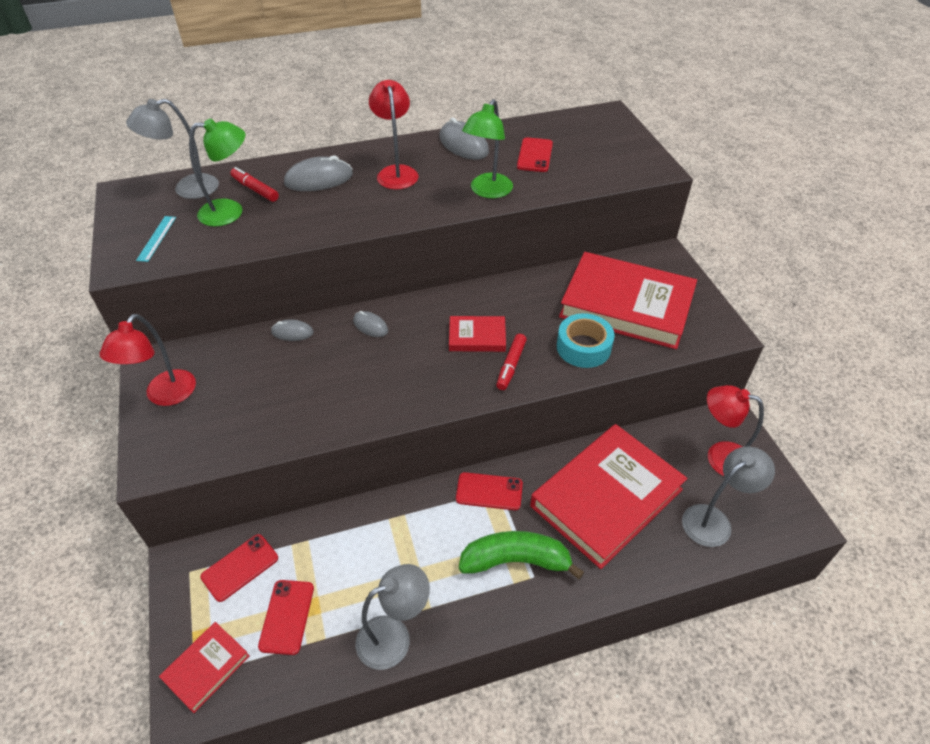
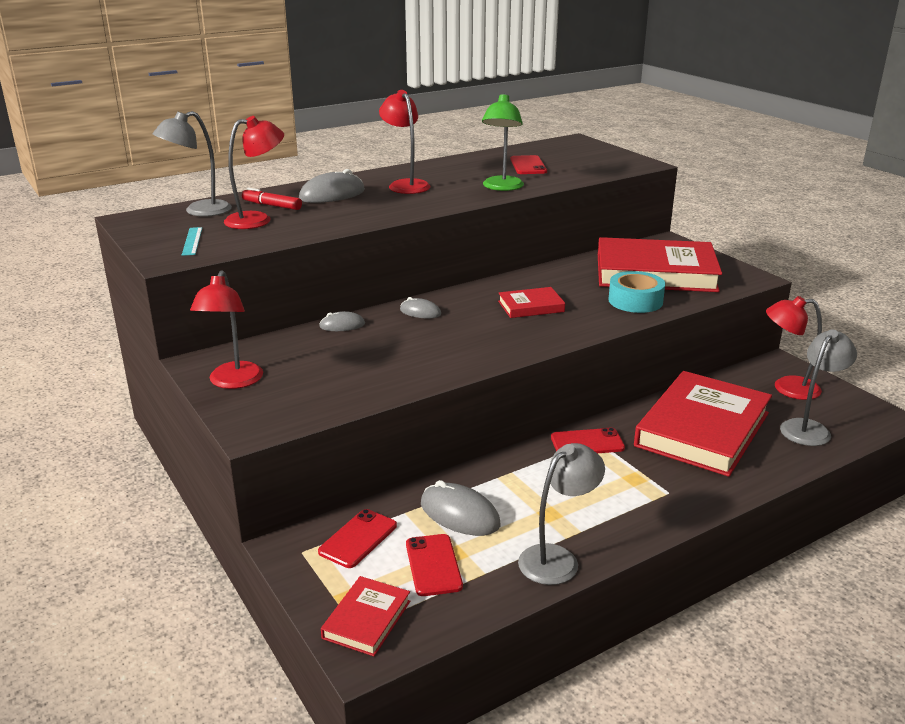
camera: 15 degrees left, 20 degrees down
green lamp [189,118,245,226] -> red lamp [224,116,284,229]
grey mouse [439,118,489,160] -> grey mouse moved to [421,480,501,536]
green banana [459,531,584,579] -> none
red marker [496,334,527,390] -> none

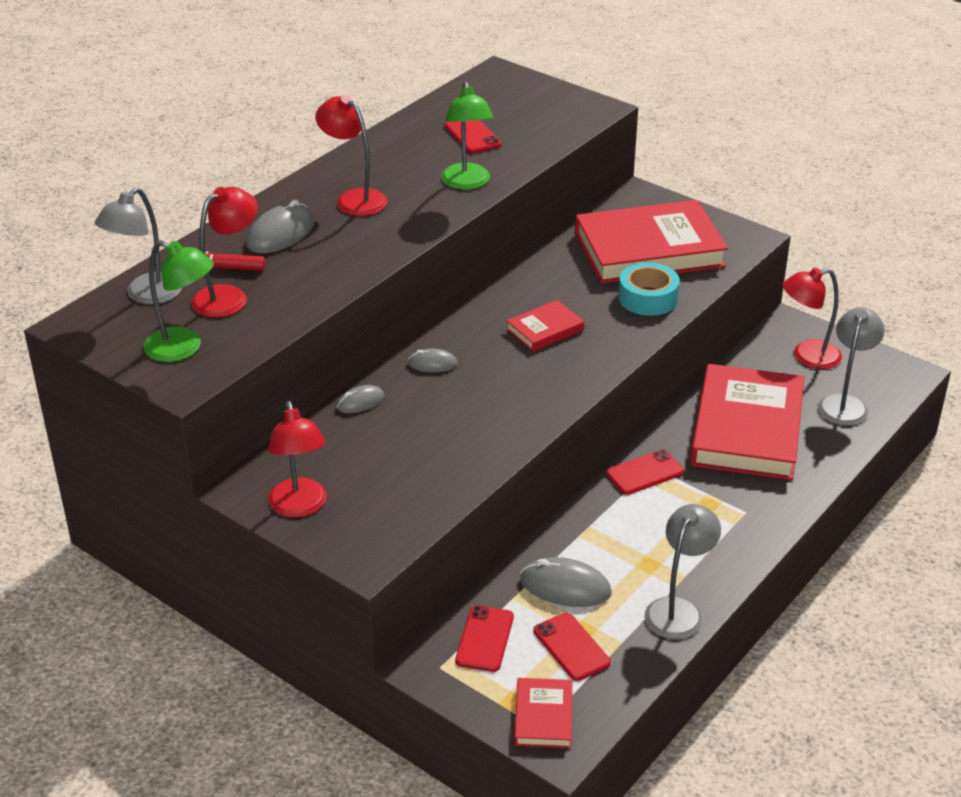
camera: 20 degrees left, 10 degrees up
turquoise ruler [182,227,202,256] -> green lamp [143,240,214,362]

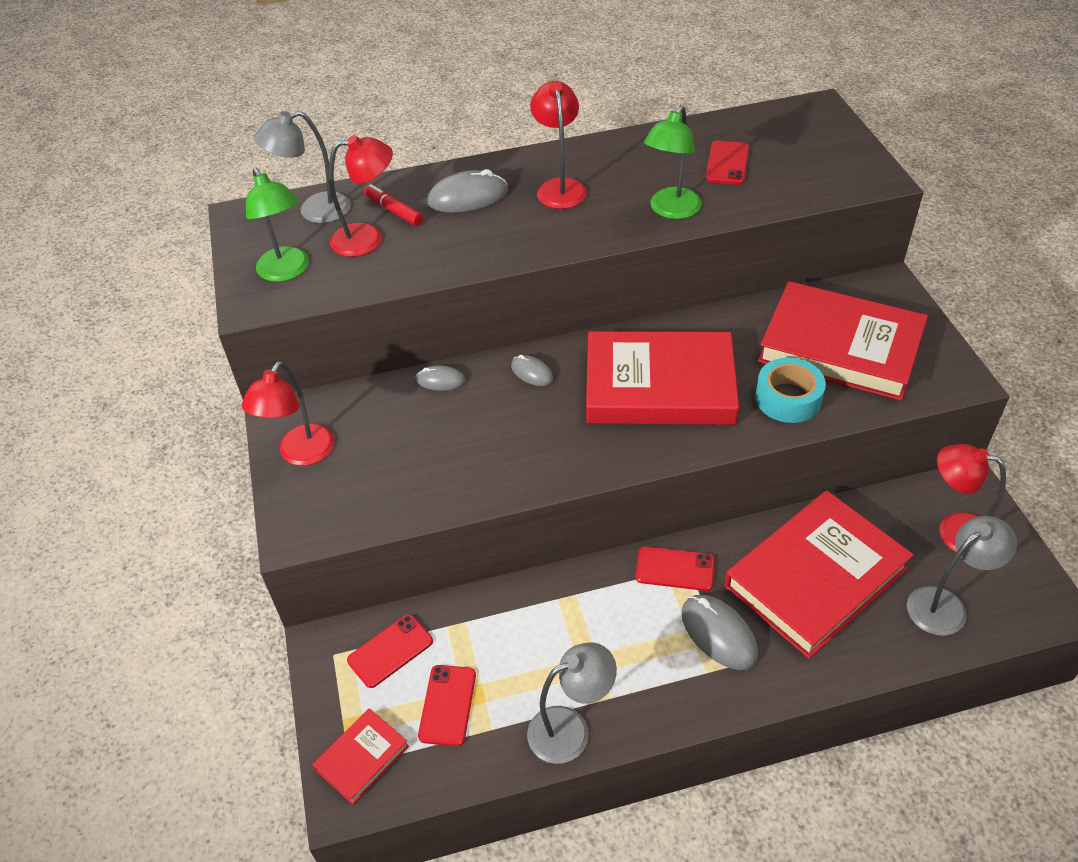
camera: 40 degrees right, 10 degrees up
red book [506,300,584,352] -> red book [586,331,739,425], size x2.18
grey mouse [520,557,611,607] -> grey mouse moved to [681,595,758,670]

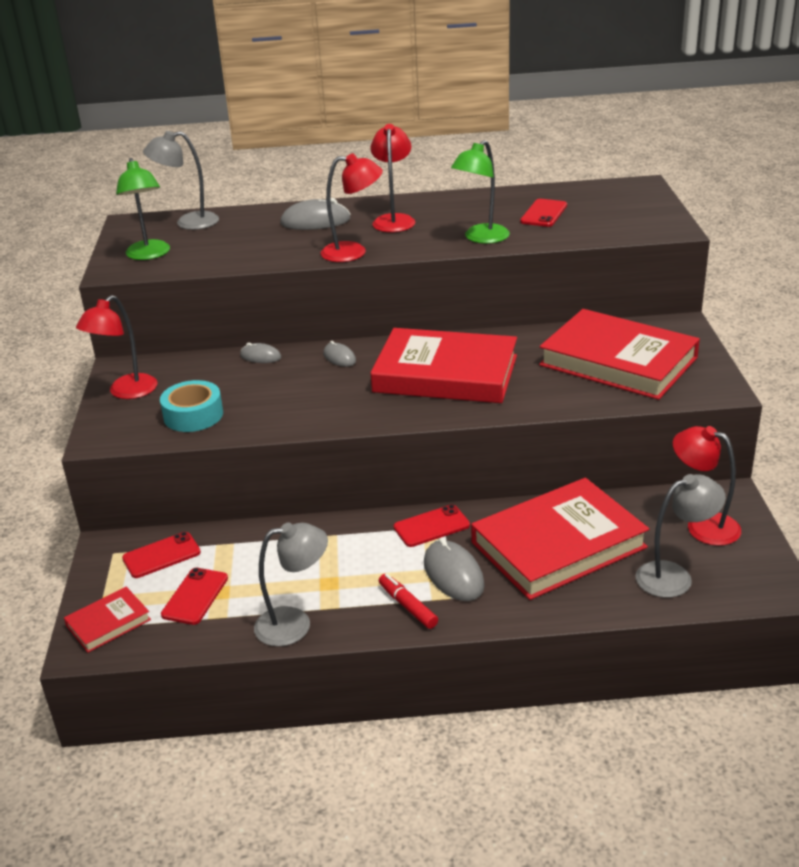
camera: 10 degrees right, 15 degrees down
red lamp [329,135,393,257] -> red lamp moved to [321,153,383,262]
red marker [364,184,423,226] -> red marker moved to [379,574,438,629]
red phone [636,546,715,591] -> red phone turned 45 degrees counterclockwise [394,505,470,547]
turquoise tape [755,358,826,423] -> turquoise tape moved to [160,380,223,432]

